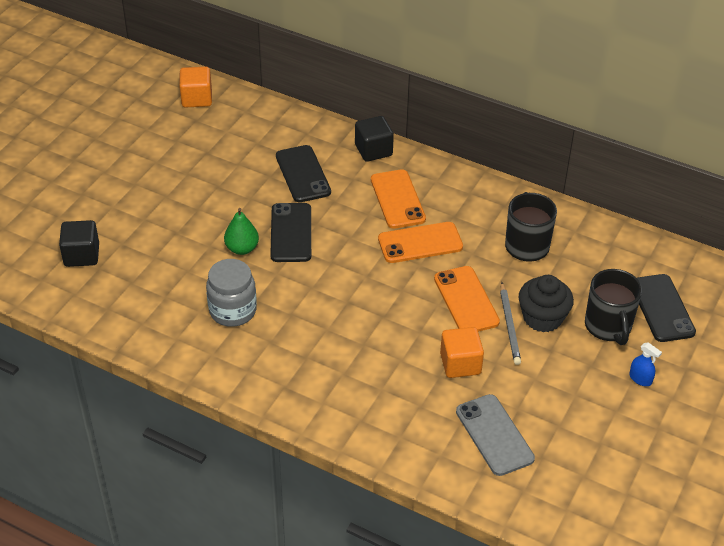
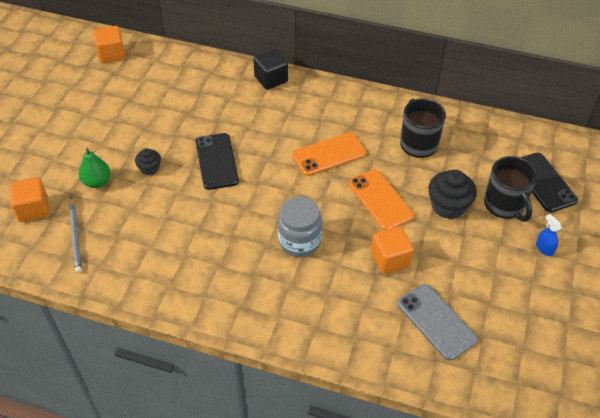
camera: 10 degrees left, 5 degrees up
black cube [59,220,99,267] -> orange cube [9,177,49,222]
grey jar [206,259,257,327] -> grey jar moved to [278,196,322,257]
green pear [224,208,259,255] -> green pear moved to [79,148,111,188]
black phone [276,145,331,202] -> none
orange phone [371,169,426,229] -> none
grey pencil [500,282,521,365] -> grey pencil moved to [69,197,82,273]
blue spray bottle [629,342,662,386] -> blue spray bottle turned 150 degrees counterclockwise [536,214,562,256]
none -> black cupcake [135,148,161,175]

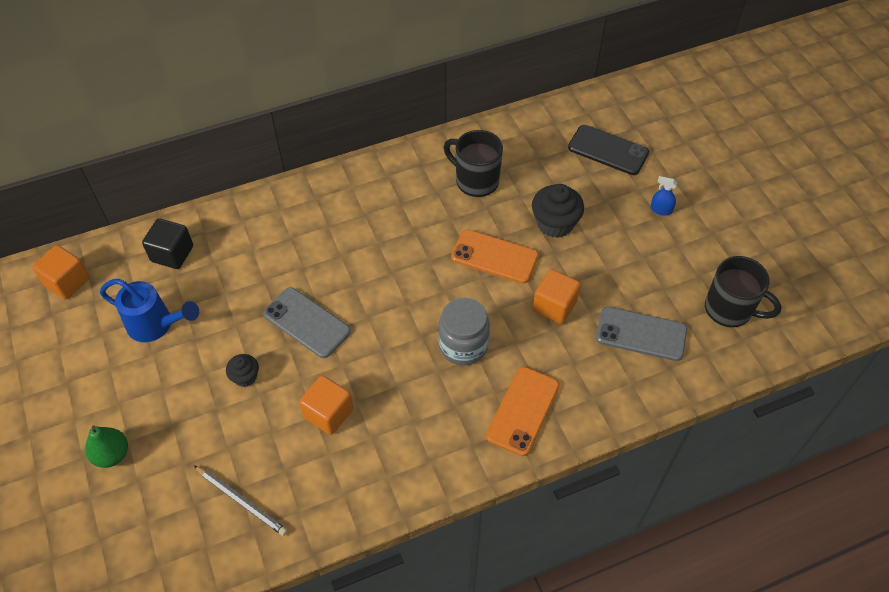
camera: 40 degrees left, 5 degrees up
orange cube [9,177,49,222] -> orange cube moved to [299,375,353,435]
green pear [79,148,111,188] -> green pear moved to [85,425,128,468]
black phone [195,133,239,190] -> grey phone [263,287,351,358]
black cube [253,49,288,90] -> black cube moved to [142,219,193,269]
orange phone [293,132,366,176] -> orange phone moved to [486,367,559,456]
black mug [484,156,537,222] -> black mug moved to [705,256,782,327]
none -> blue watering can [100,279,199,342]

